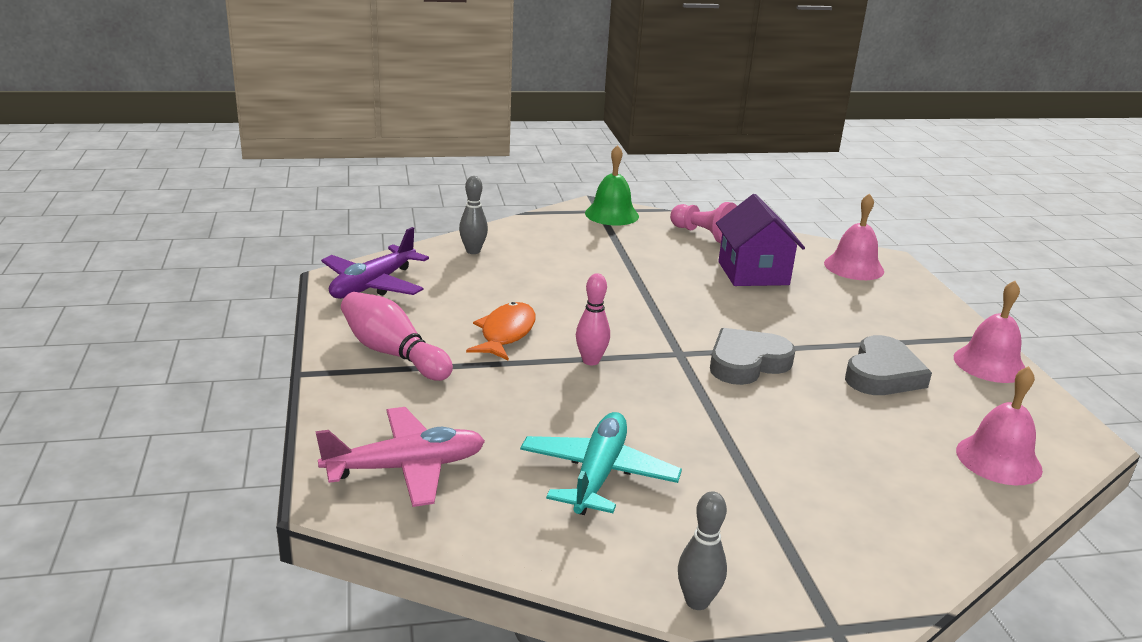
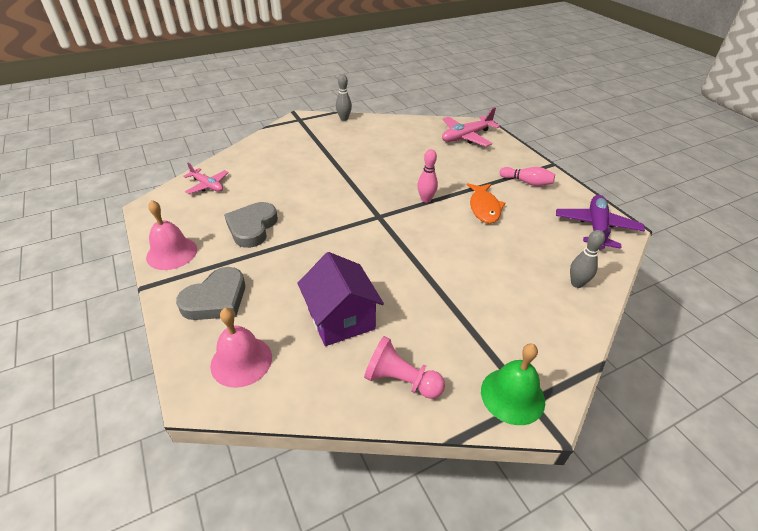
camera: 165 degrees right, 15 degrees up
pink bowling pin [341,292,453,381] -> pink bowling pin [500,167,555,186], size x0.66
turquoise plane [520,412,682,515] -> none
grey heart [710,328,795,385] -> grey heart moved to [176,267,245,320]
pink bell [956,366,1043,485] -> pink plane [183,163,229,194]

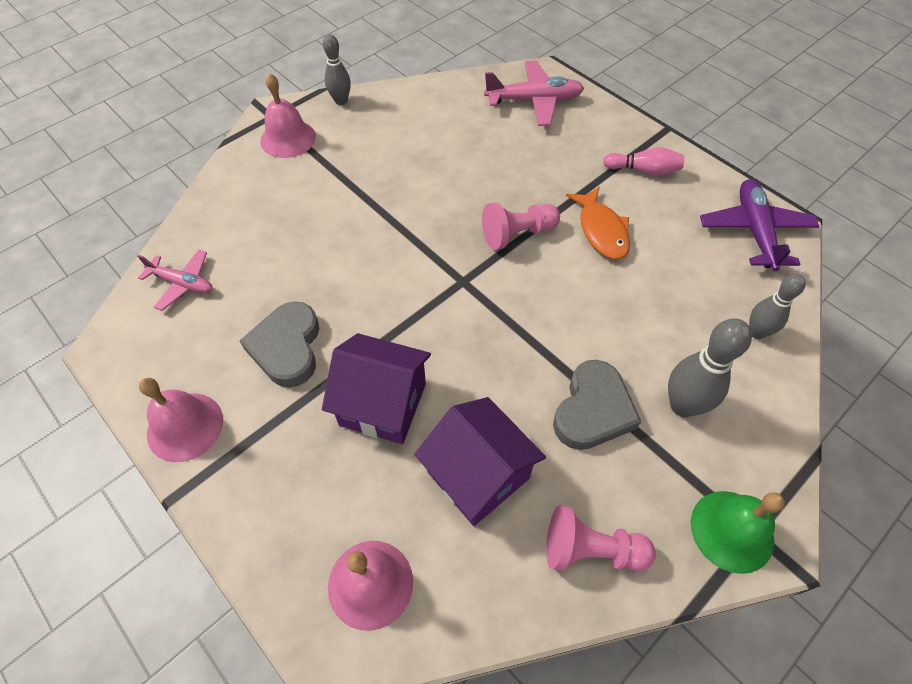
camera: 15 degrees left, 15 degrees up
grey heart [176,267,245,320] -> grey heart moved to [553,360,641,450]
pink bowling pin [417,149,438,203] -> pink pawn [482,202,560,250]
pink plane [442,107,500,146] -> pink plane turned 135 degrees counterclockwise [484,61,584,126]
none -> pink bell [260,73,316,158]
none -> purple house [322,333,431,444]
none -> grey bowling pin [668,319,752,417]

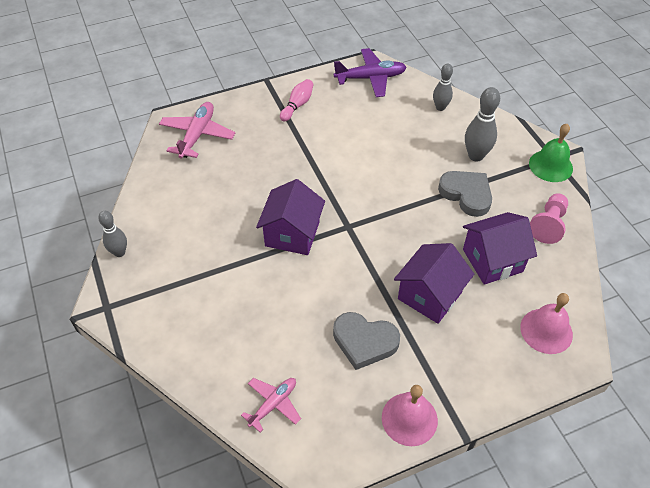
camera: 70 degrees left, 5 degrees down
pink bell [260,73,316,158] -> none
pink pawn [482,202,560,250] -> none
orange fish [566,187,630,259] -> none
purple plane [700,179,820,271] -> purple plane turned 150 degrees clockwise [334,48,407,97]
none -> purple house [256,179,325,255]

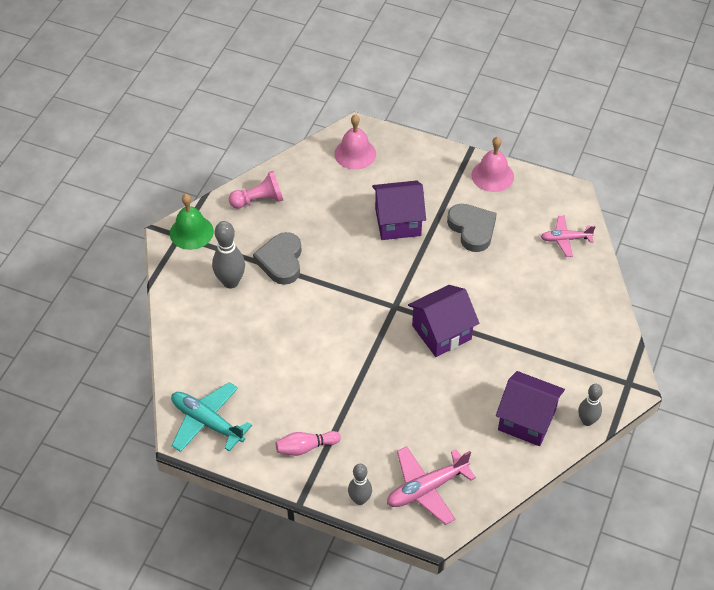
camera: 135 degrees left, 0 degrees up
purple plane [334,48,407,97] -> turquoise plane [171,382,252,452]
grey bowling pin [433,64,453,111] -> grey bowling pin moved to [348,464,372,505]
purple house [463,212,537,285] -> purple house moved to [496,371,565,446]

